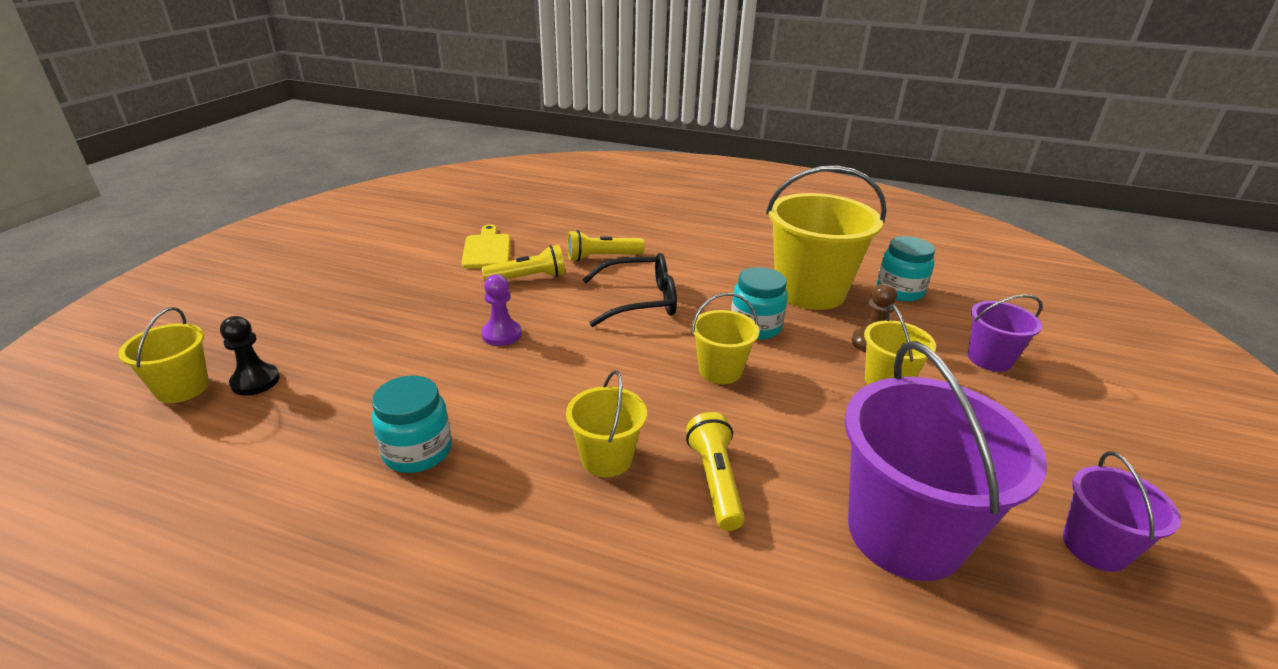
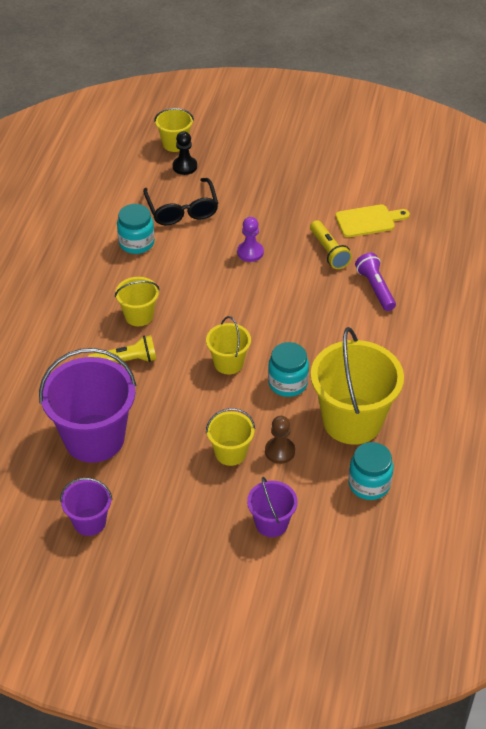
camera: 85 degrees right, 15 degrees up
yellow flashlight [568,230,645,261] -> purple flashlight [355,253,396,311]
black glasses [582,253,677,327] -> black glasses moved to [143,178,218,225]

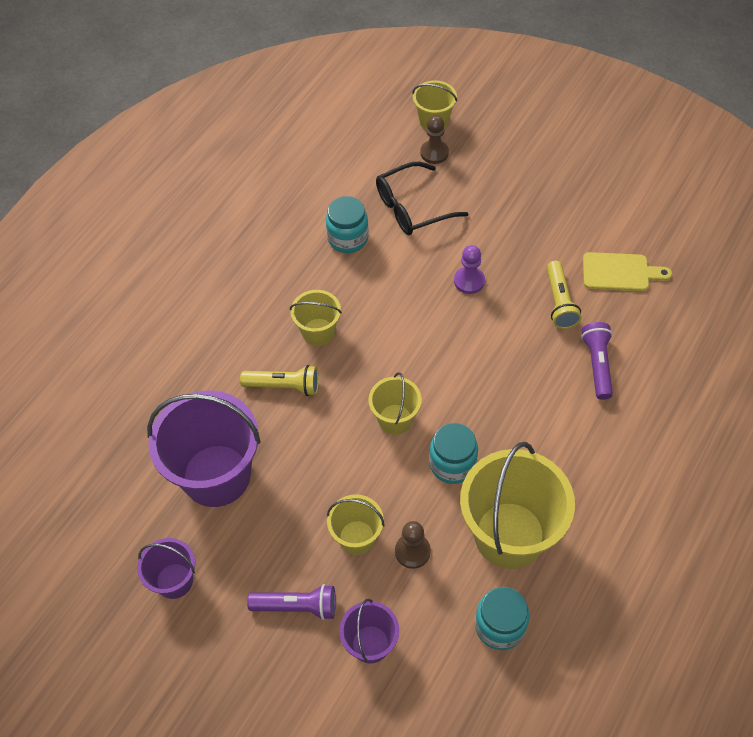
camera: 20 degrees right, 10 degrees up
black glasses [143,178,218,225] -> black glasses turned 60 degrees clockwise [376,162,469,235]
black pawn [173,131,197,175] -> brown pawn [420,115,449,164]
none -> purple flashlight [247,584,336,620]

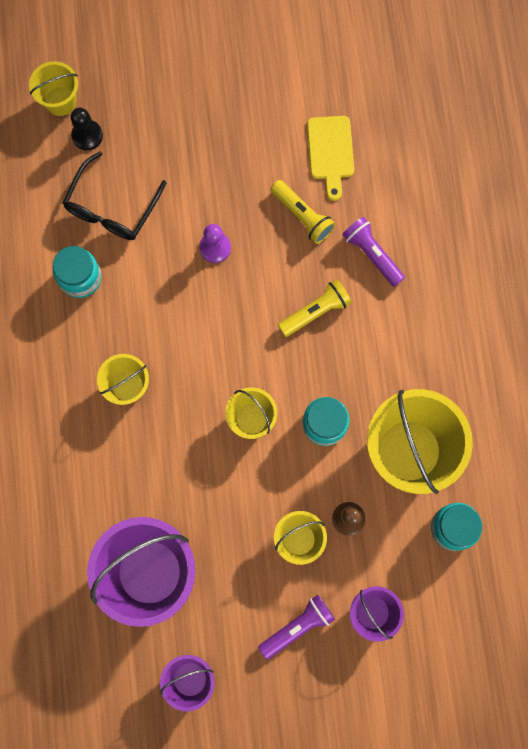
camera: 40 degrees left, 20 degrees up
yellow flashlight [240,365,319,396] -> yellow flashlight moved to [278,279,352,337]
brown pawn [420,115,449,164] -> black pawn [71,108,103,150]
yellow cutting board [583,252,672,291] -> yellow cutting board turned 120 degrees clockwise [307,116,354,201]

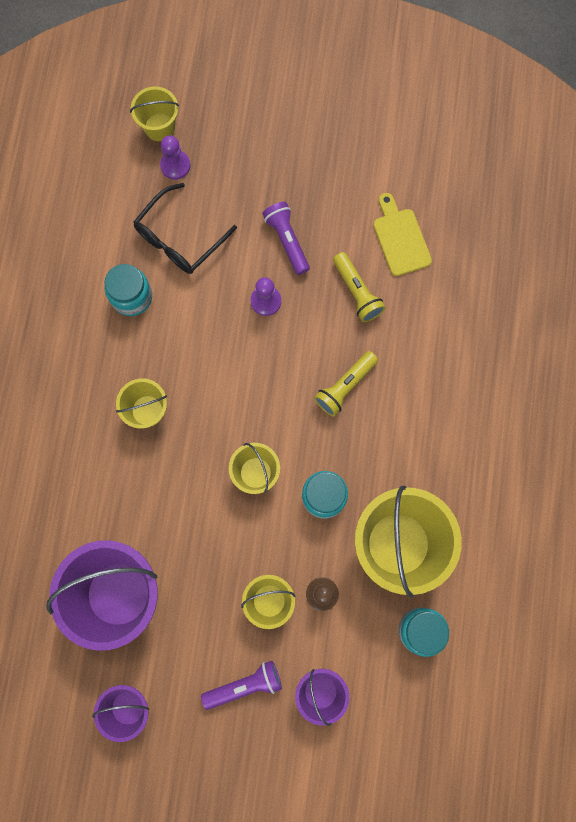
camera: 15 degrees right, 0 degrees up
black pawn [71,108,103,150] -> purple pawn [160,135,190,180]
yellow flashlight [278,279,352,337] -> yellow flashlight turned 150 degrees clockwise [314,351,378,416]
yellow cutting board [307,116,354,201] -> yellow cutting board turned 150 degrees clockwise [373,193,432,276]
purple flashlight [342,217,405,287] -> purple flashlight moved to [262,202,310,275]

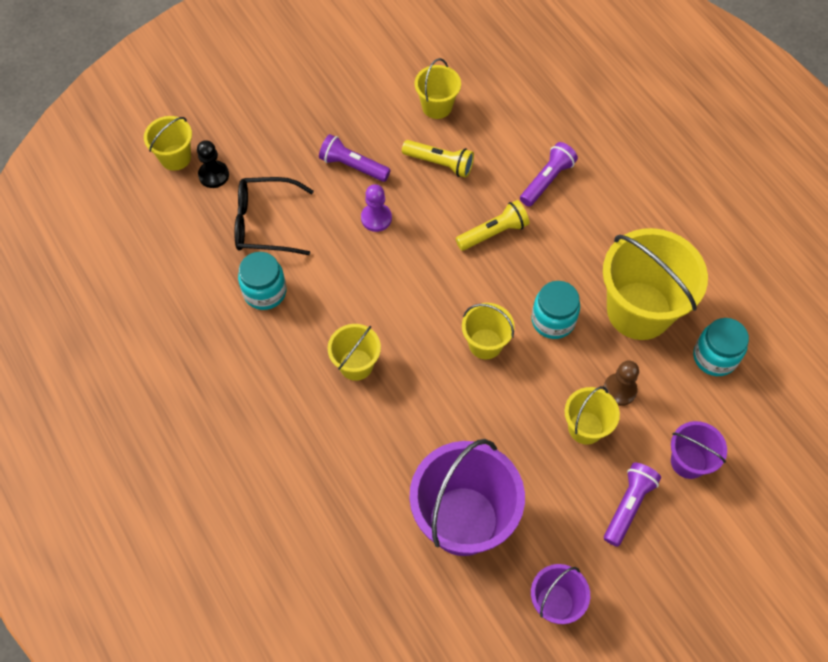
camera: 40 degrees left, 15 degrees down
black glasses [133,183,237,274] -> black glasses turned 90 degrees clockwise [234,177,314,255]
purple pawn [160,135,190,180] -> black pawn [197,140,229,188]
yellow flashlight [314,351,378,416] -> yellow flashlight turned 120 degrees counterclockwise [456,200,529,251]
yellow cutting board [373,193,432,276] -> yellow bucket [415,58,461,119]
none -> purple flashlight [520,142,578,207]

